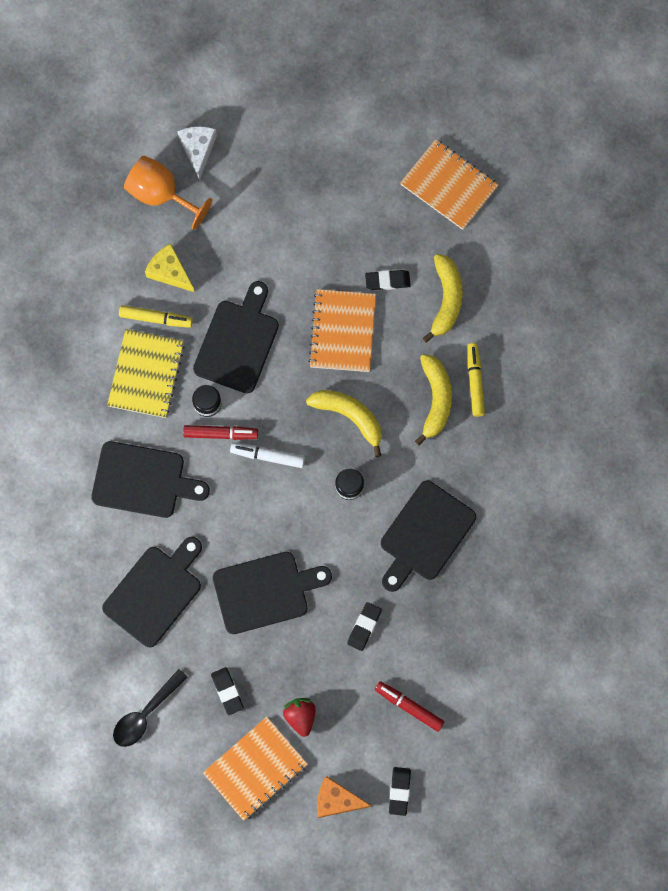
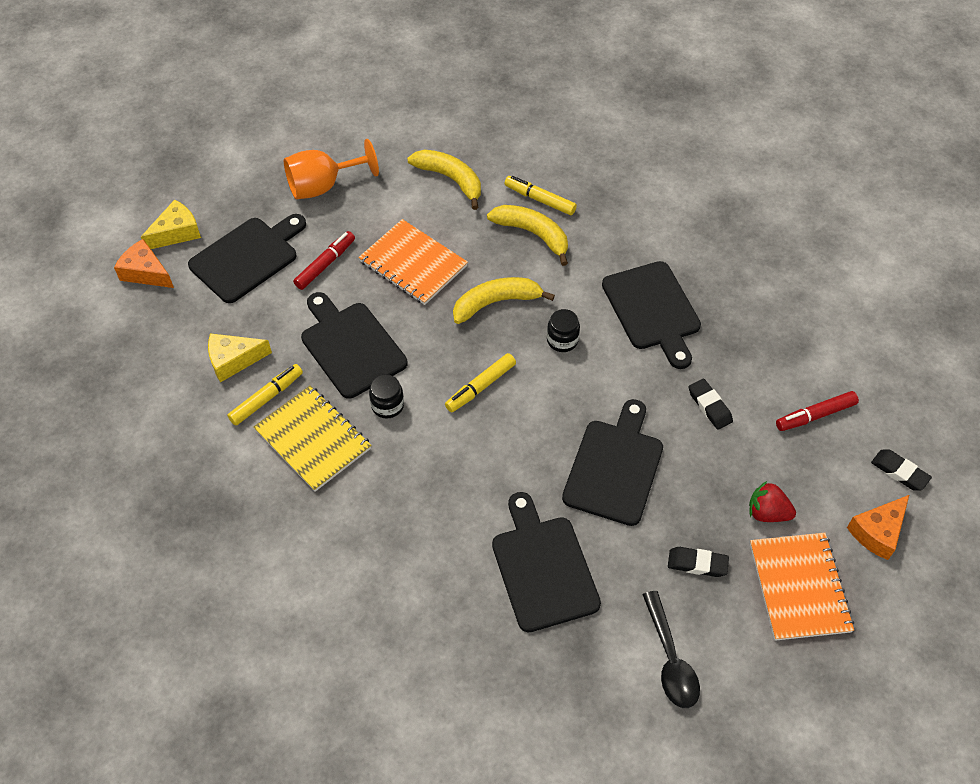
camera: 55 degrees left, 20 degrees down
black cutting board [91,441,210,518] -> black cutting board moved to [188,214,306,303]
orange goblet [124,156,212,230] -> orange goblet moved to [284,139,379,199]
white cheese [177,126,217,180] -> orange cheese [114,239,174,288]
red marker [183,425,258,440] -> red marker moved to [293,231,355,290]
white marker [230,443,305,468] -> yellow marker [445,353,516,412]
black eraser [365,270,411,290] -> none
orange notebook [400,139,498,230] -> none
none -> yellow cheese [141,200,201,249]

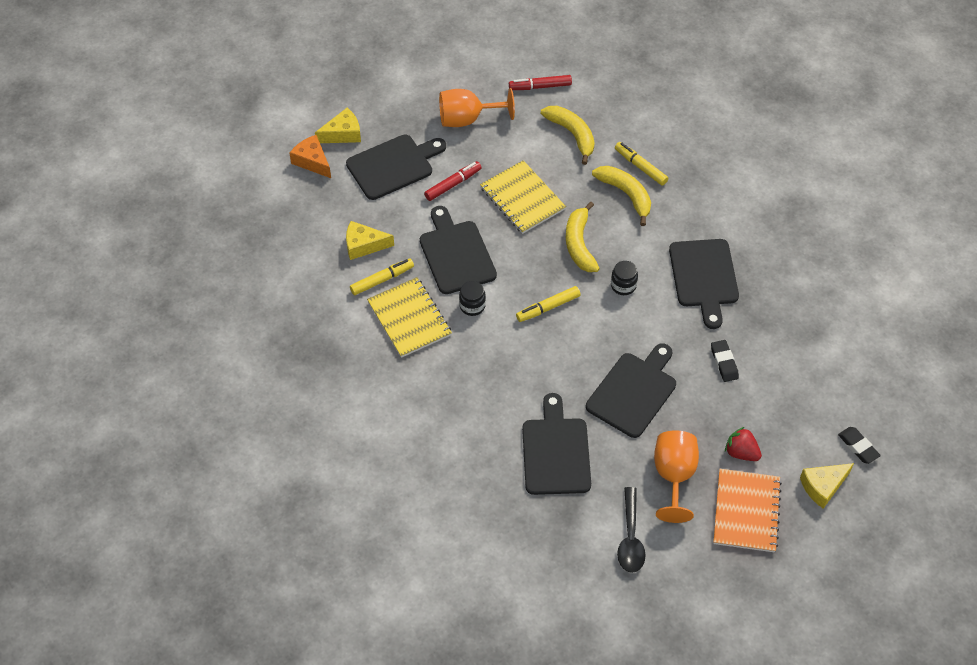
camera: 15 degrees right, 0 degrees up
orange notebook [358,219,468,305] -> yellow notebook [480,160,566,234]
yellow banana [453,277,555,324] -> yellow banana turned 90 degrees counterclockwise [566,202,600,272]
black eraser [668,547,729,577] -> orange goblet [654,430,699,523]
red marker [776,391,859,431] -> red marker moved to [509,75,572,90]
orange cheese [847,495,909,560] -> yellow cheese [800,463,854,509]

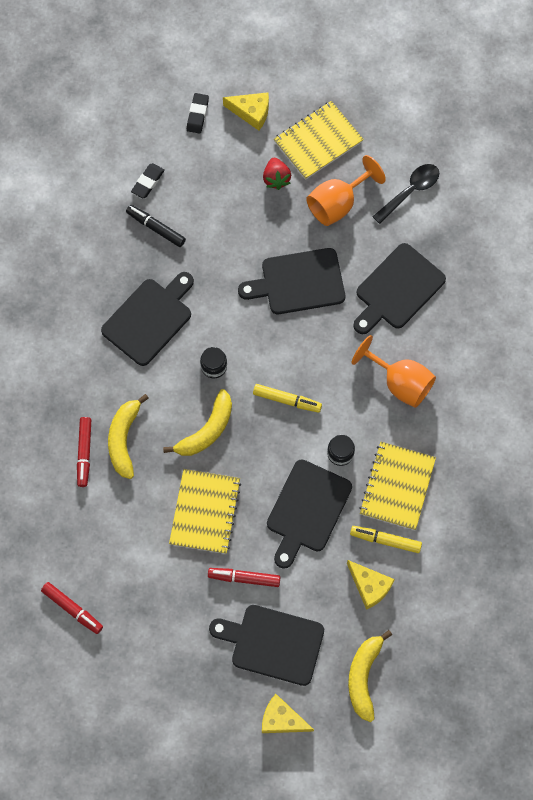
camera: 135 degrees left, 15 degrees up
orange cheese [289,135,331,178] -> none
orange goblet [439,88,515,127] -> orange goblet moved to [352,335,436,408]
yellow banana [541,106,595,165] -> yellow banana moved to [348,630,392,722]
yellow marker [615,142,669,186] -> red marker [77,417,91,487]
black eraser [711,340,739,382] -> black eraser moved to [131,163,165,198]
orange notebook [713,469,782,552] -> yellow notebook [274,101,364,180]
none -> black marker [126,205,186,247]

